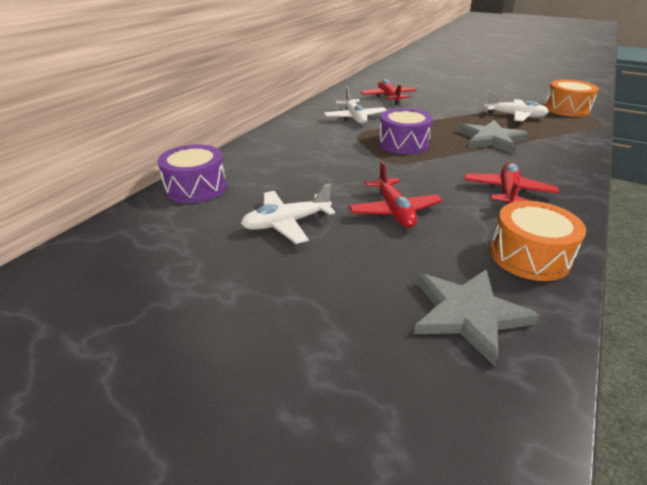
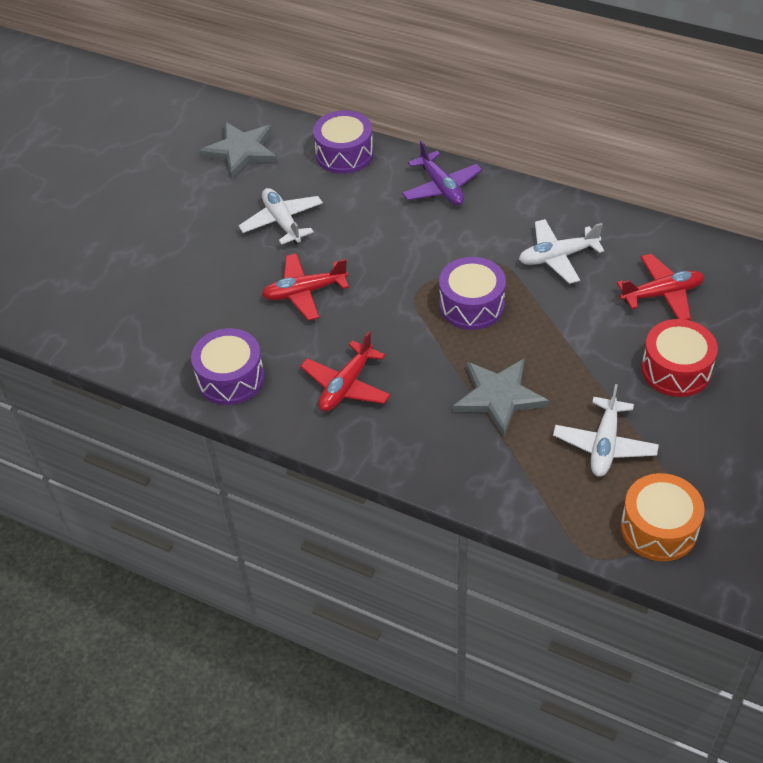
camera: 90 degrees right, 15 degrees up
grey star [414,270,540,366] -> grey star moved to [199,122,277,179]
red plane [464,162,559,204] -> red plane turned 105 degrees clockwise [300,331,391,412]
orange drum [490,201,586,281] -> purple drum [191,328,265,405]
none -> purple plane [402,140,482,205]
none -> red drum [641,319,718,397]

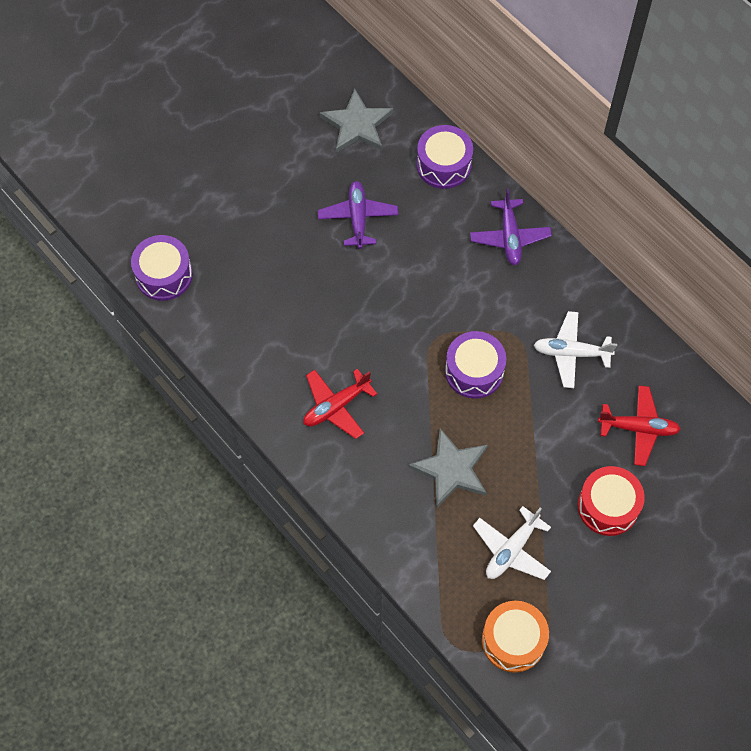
camera: 20 degrees right, 15 degrees up
purple drum [191,328,265,405] -> purple drum moved to [131,235,193,301]
white plane [238,188,323,245] -> purple plane [318,181,398,249]
red plane [262,253,349,320] -> none

